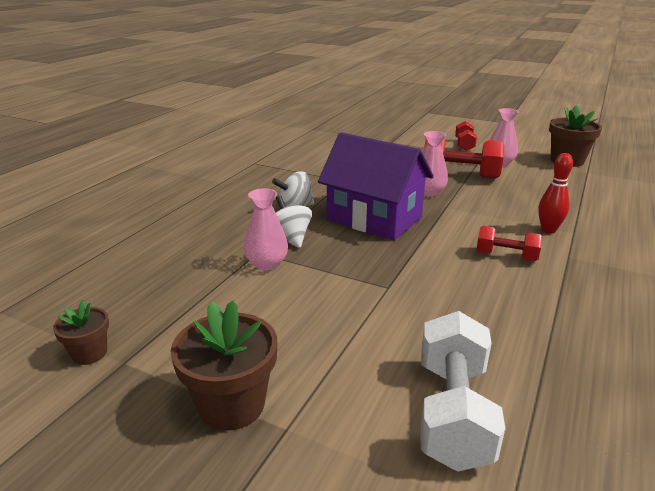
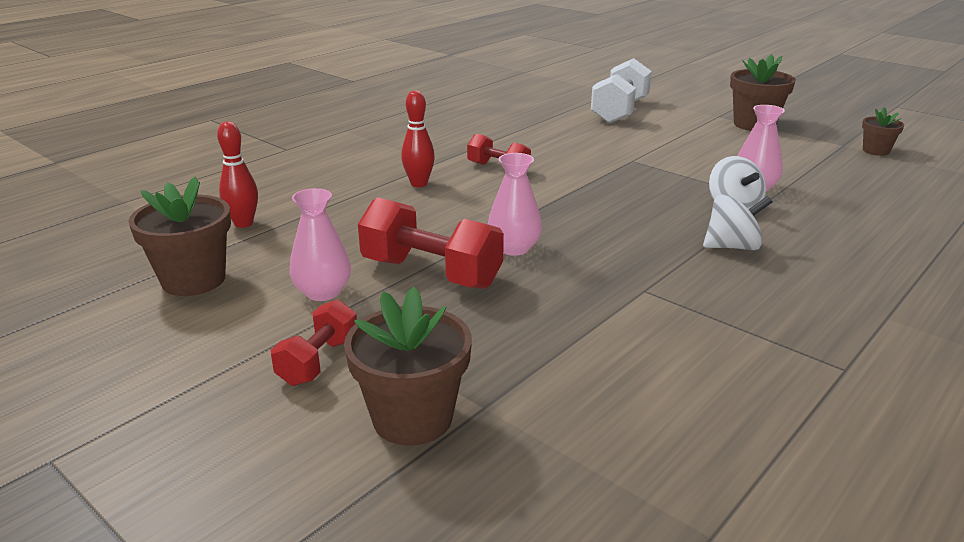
camera: 165 degrees left, 0 degrees up
purple house [318,132,434,240] -> none
none -> red bowling pin [217,122,258,228]
none -> brown flower pot [344,287,472,446]

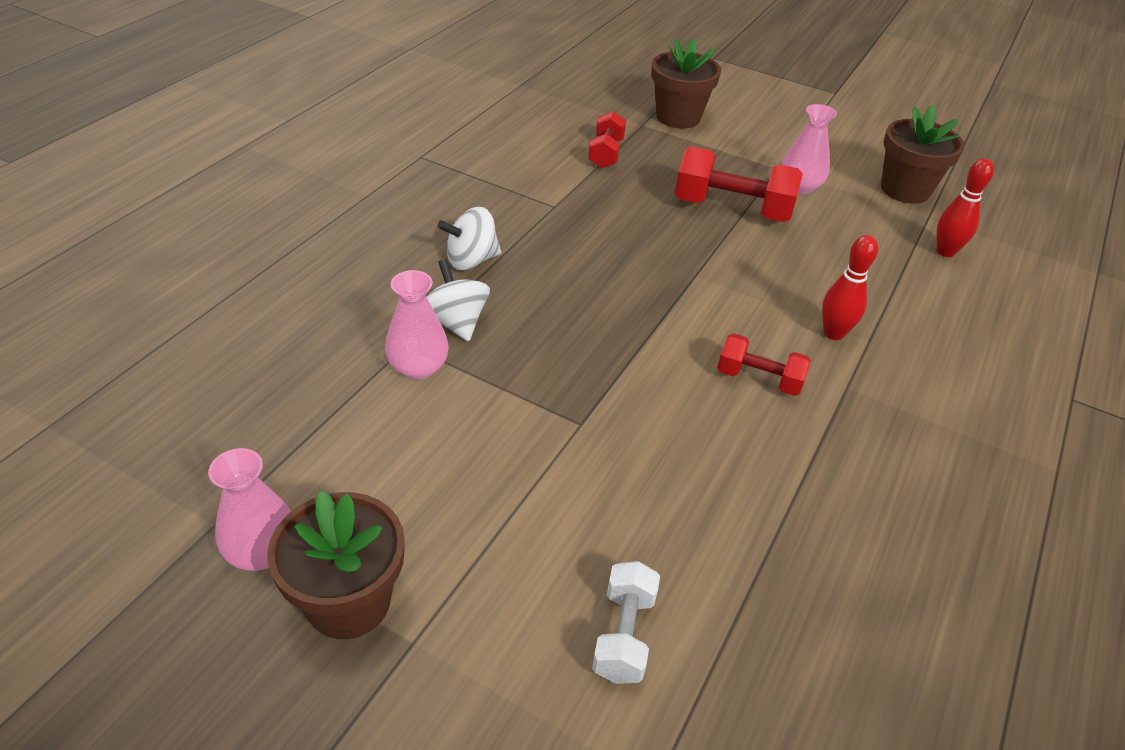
camera: 165 degrees right, 15 degrees up
red dumbbell [271,299,357,386] -> red dumbbell moved to [588,111,626,168]
pink vase [488,153,542,256] -> pink vase moved to [208,448,291,571]
white dumbbell [591,58,652,124] -> white dumbbell [592,561,660,684], size x0.58
brown flower pot [862,107,904,156] -> none

